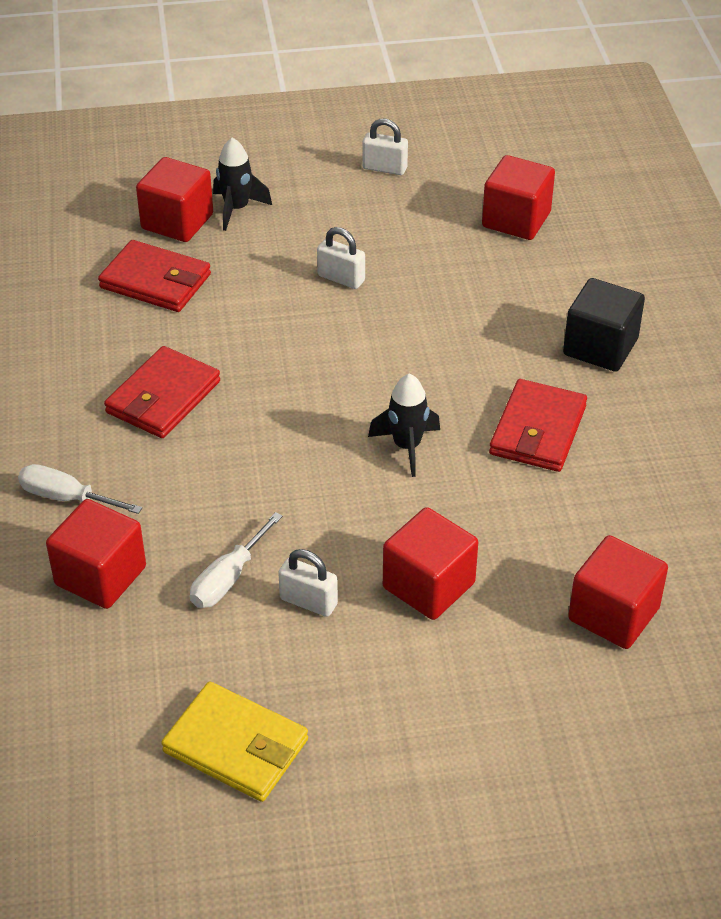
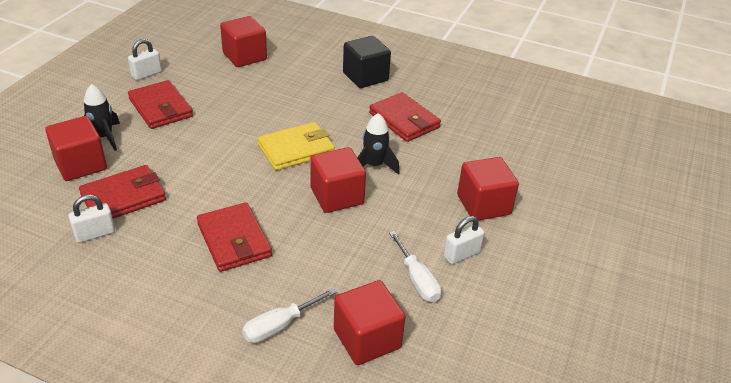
camera: 60 degrees left, 5 degrees down
yellow wallet [161,682,308,802] -> yellow wallet moved to [257,122,335,171]
white padlock [317,227,365,289] -> white padlock moved to [68,194,115,243]
red cube [568,535,668,649] -> red cube moved to [310,147,366,213]
none -> red wallet [128,80,193,129]

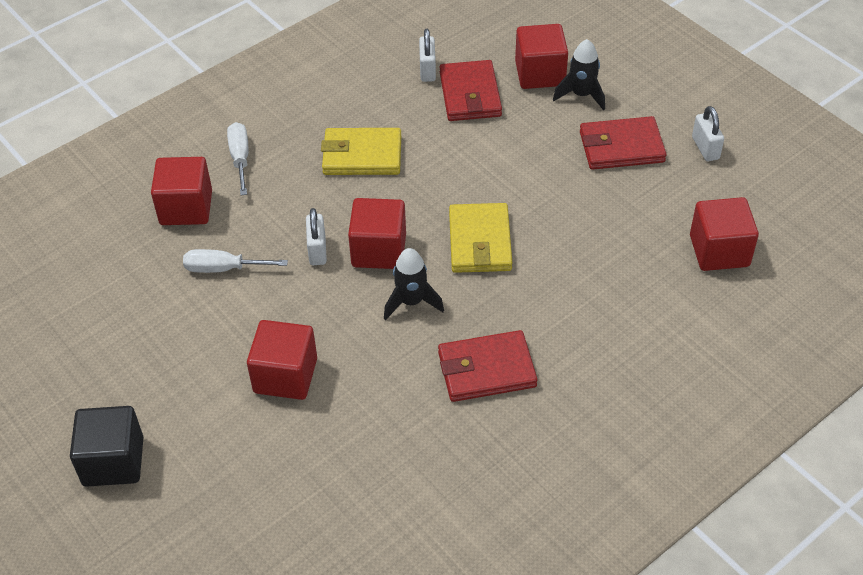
camera: 120 degrees right, 10 degrees up
red wallet [197,202,272,272] -> yellow wallet [321,128,401,175]
black cube [343,36,391,88] -> black cube moved to [70,406,143,487]
white padlock [443,216,484,264] -> white padlock moved to [306,208,327,265]

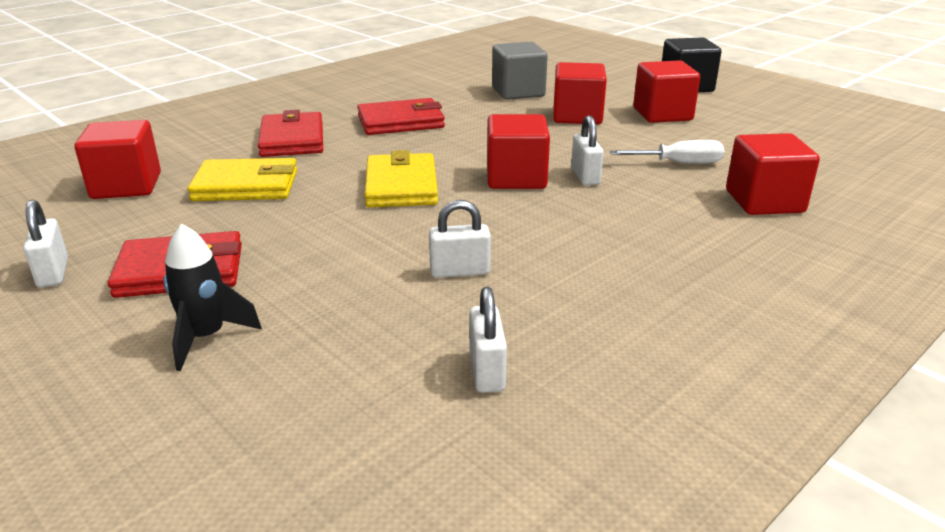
camera: 175 degrees right, 20 degrees down
white screwdriver [227,122,248,196] -> none
yellow wallet [321,128,401,175] -> yellow wallet moved to [187,158,297,201]
black rocket [384,248,444,320] -> none
red wallet [440,60,502,121] -> red wallet moved to [258,110,323,157]
red cube [515,24,568,89] -> red cube moved to [633,60,700,123]
none -> white padlock [429,200,491,278]
none -> grey cube [492,42,548,100]

